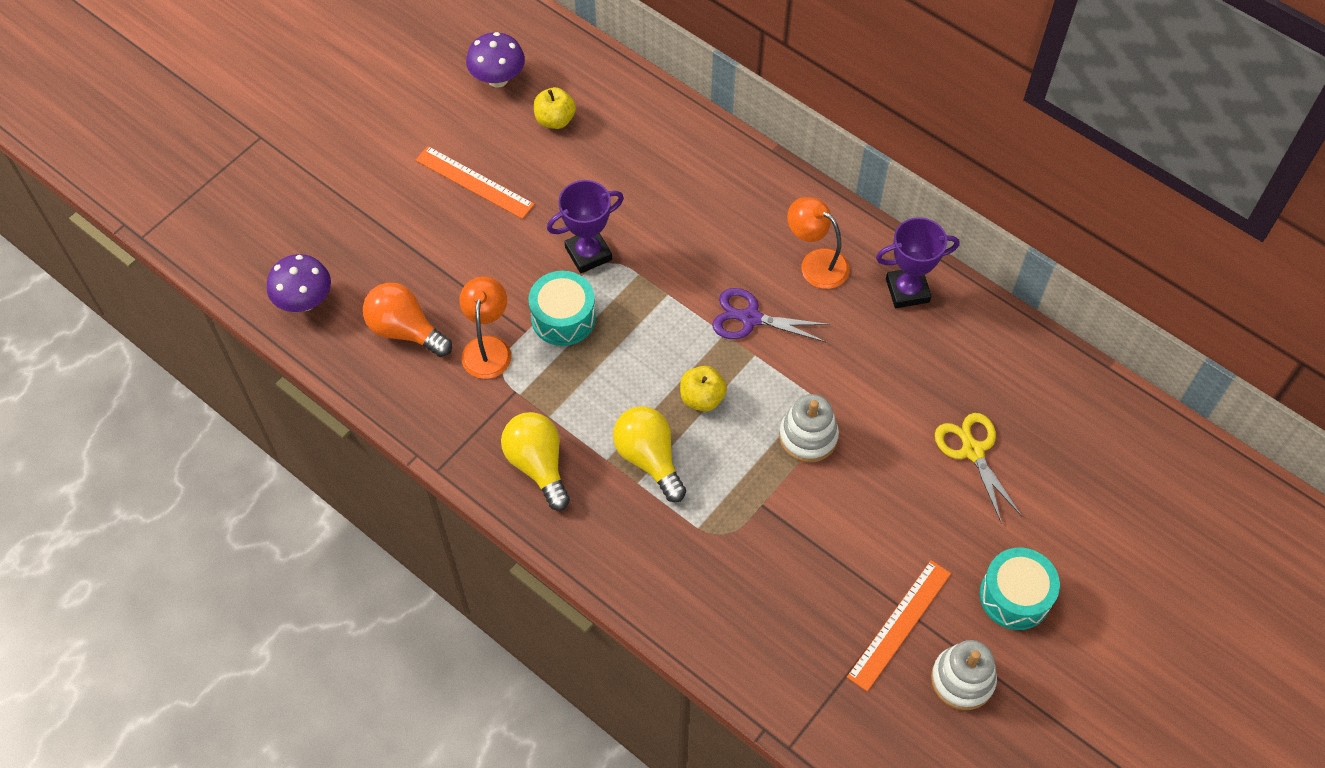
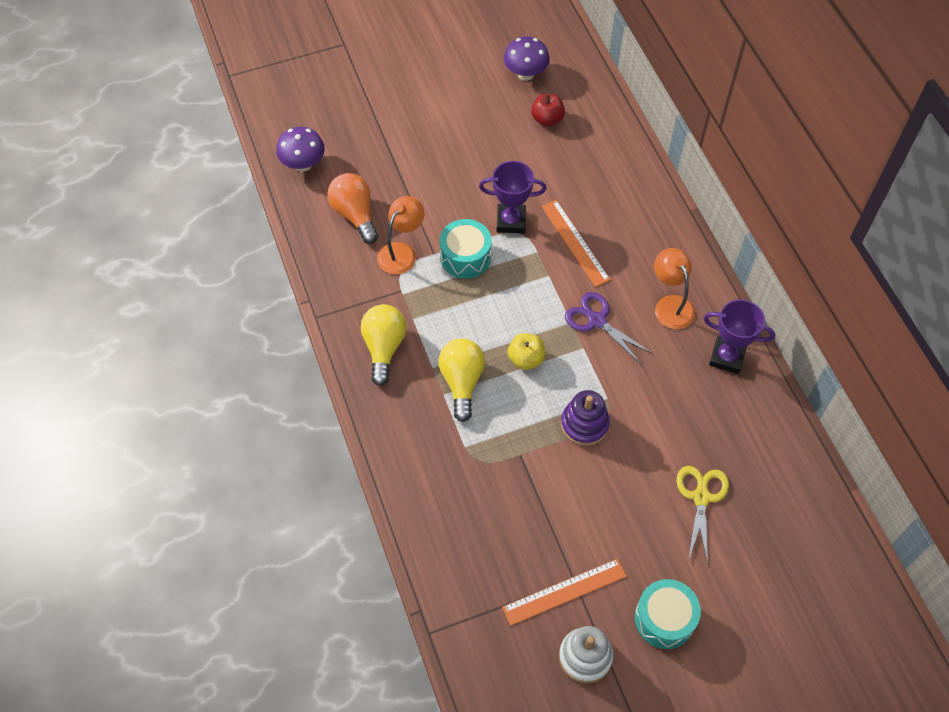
camera: 30 degrees right, 0 degrees up
orange ruler [415,146,535,219] -> orange ruler moved to [542,200,610,287]
yellow apple [534,87,576,129] -> red apple [531,93,565,127]
white stacking toy [779,394,839,463] -> purple stacking toy [561,390,610,446]

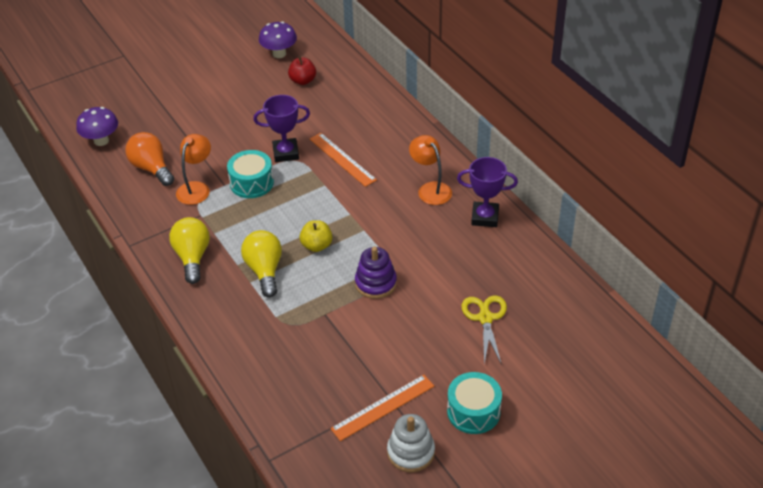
camera: 10 degrees left, 15 degrees down
purple scissors [565,292,653,364] -> none

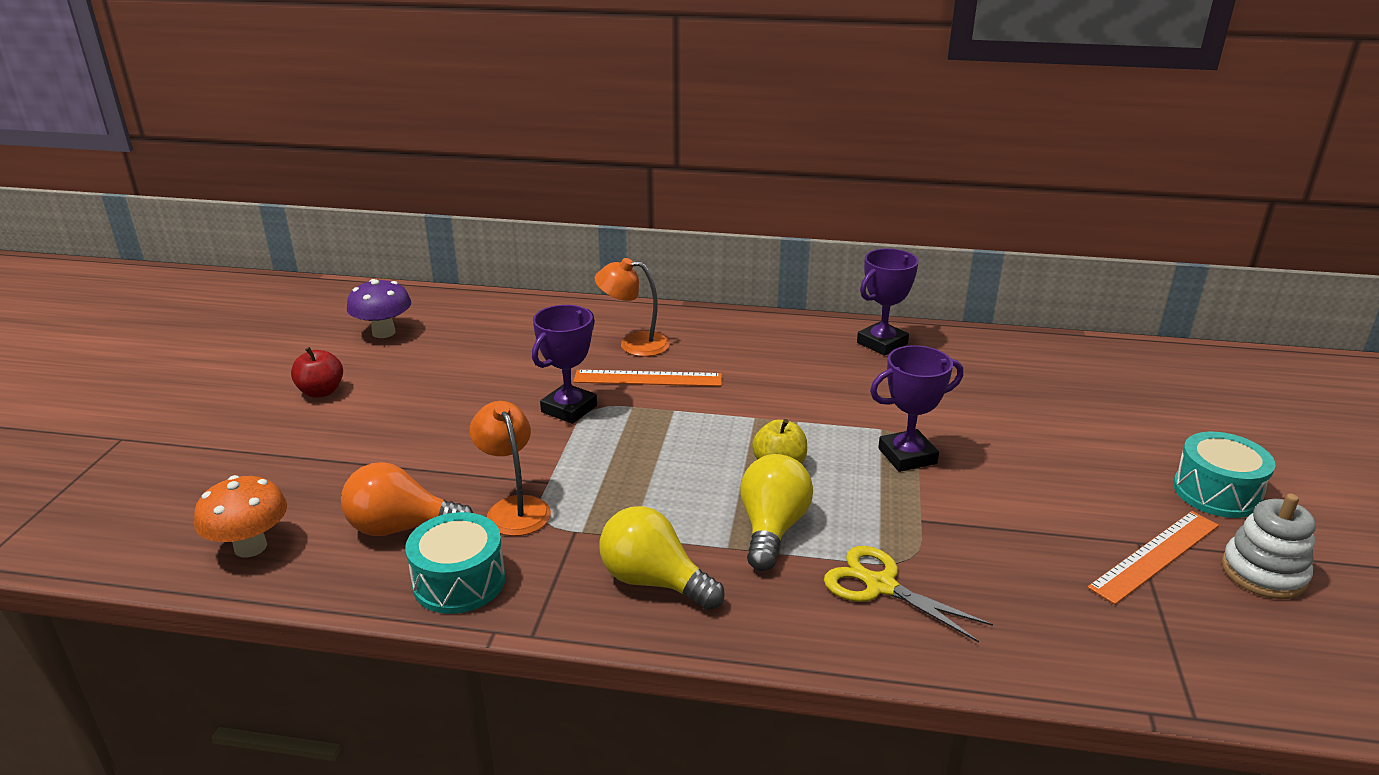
camera: 50 degrees left, 15 degrees down
purple mushroom [76,107,118,146] -> orange mushroom [194,475,287,558]
turquoise drum [227,150,274,198] -> turquoise drum moved to [406,512,506,614]
yellow light bulb [241,230,282,298] -> yellow light bulb turned 75 degrees clockwise [740,454,813,571]
red apple [288,56,316,85] -> red apple moved to [291,347,343,398]
orange ruler [330,375,434,441] -> orange ruler turned 45 degrees clockwise [1087,511,1219,605]
purple stacking toy [355,247,397,299] -> purple trophy [870,345,963,472]
orange lamp [409,135,452,205] -> orange lamp moved to [594,258,670,357]
yellow scissors [462,295,507,365] -> yellow scissors moved to [824,546,993,643]

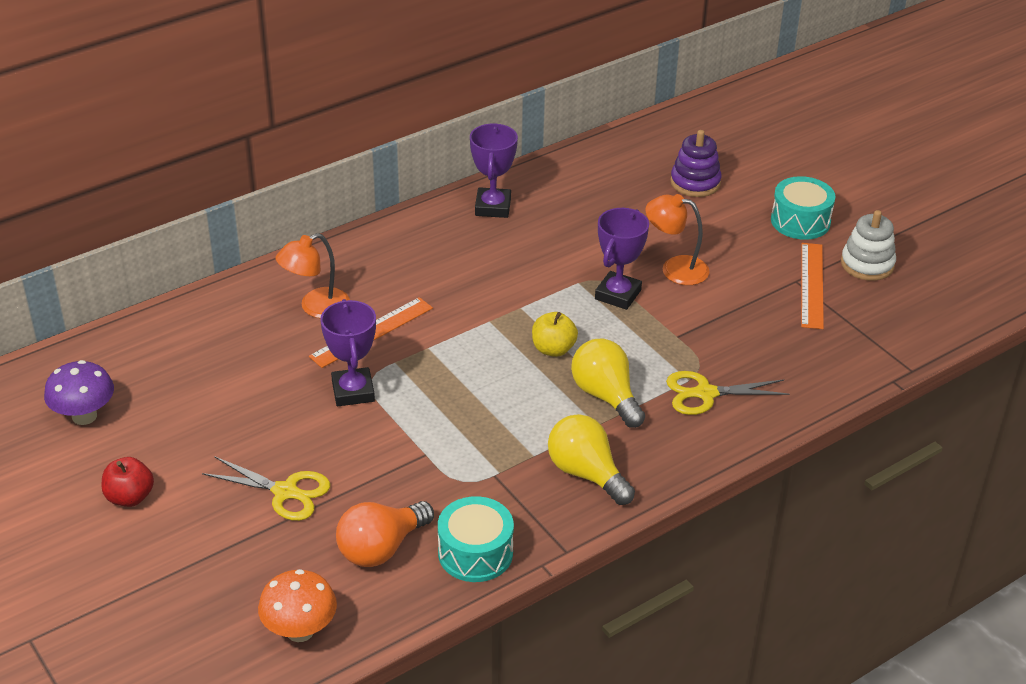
camera: 45 degrees left, 10 degrees up
orange lamp [470,401,551,536] -> orange lamp moved to [646,194,710,285]
yellow light bulb [599,506,725,610] -> yellow light bulb turned 60 degrees clockwise [548,414,635,505]
none -> yellow scissors [202,456,330,521]
none -> purple stacking toy [670,130,722,197]

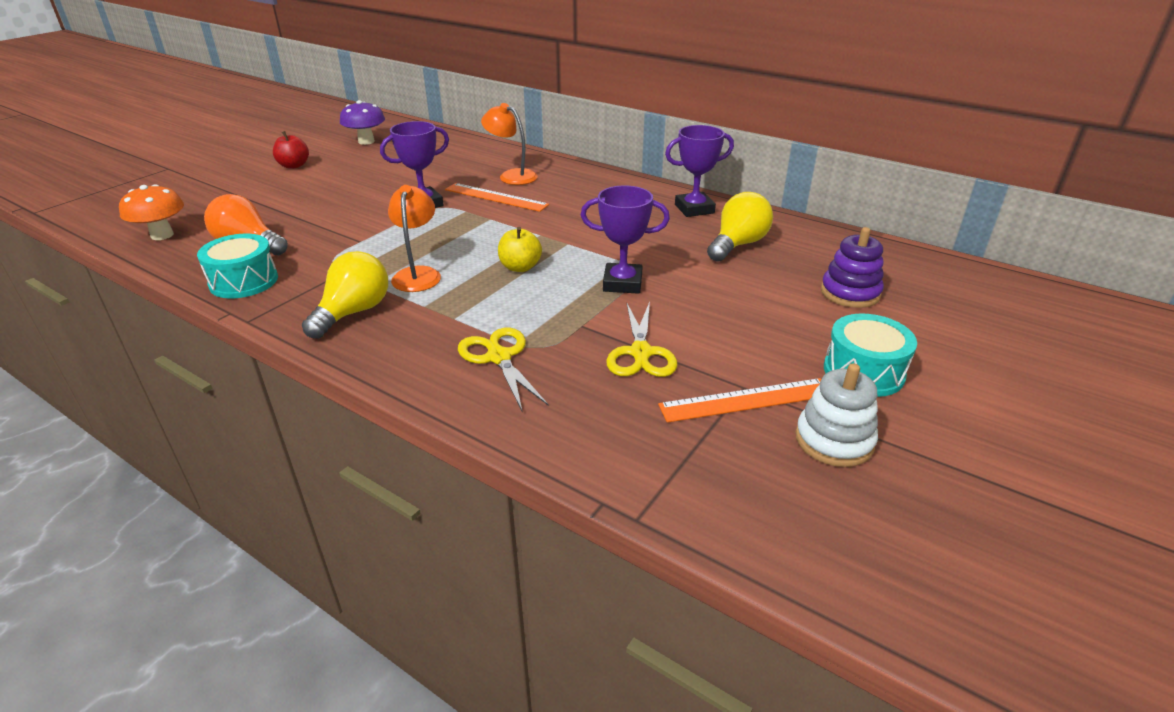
camera: 70 degrees right, 5 degrees down
yellow scissors [202,456,330,521] -> yellow scissors moved to [606,302,677,377]
yellow light bulb [571,339,645,428] -> yellow light bulb moved to [707,192,773,262]
orange lamp [646,194,710,285] -> orange lamp moved to [388,185,441,292]

